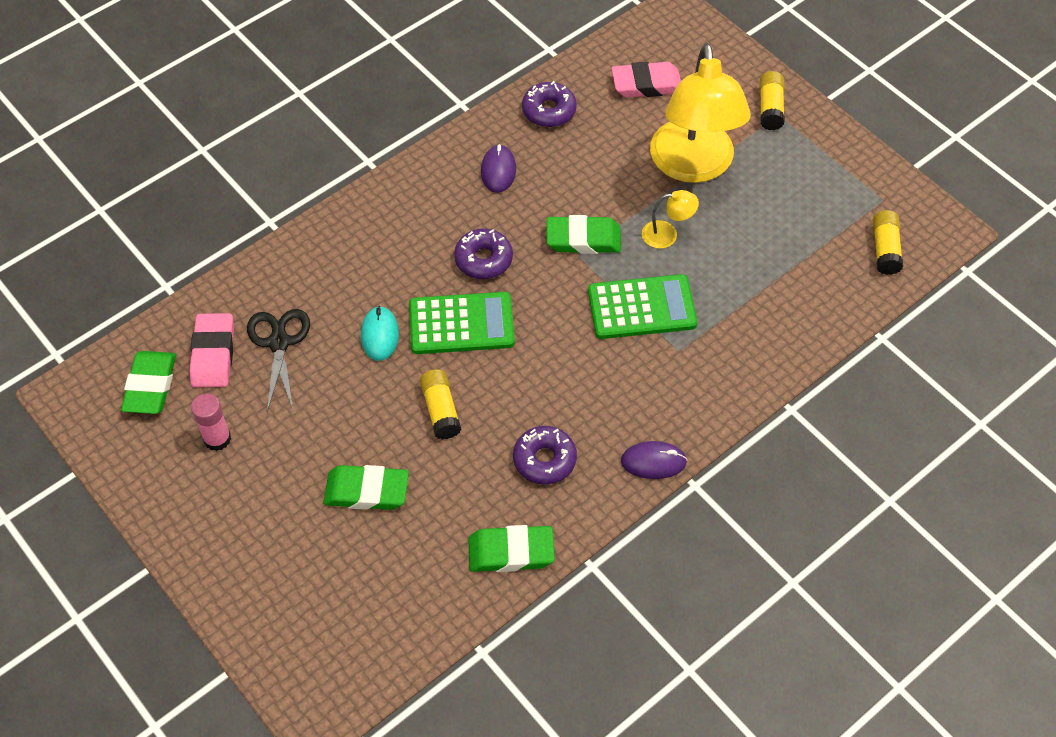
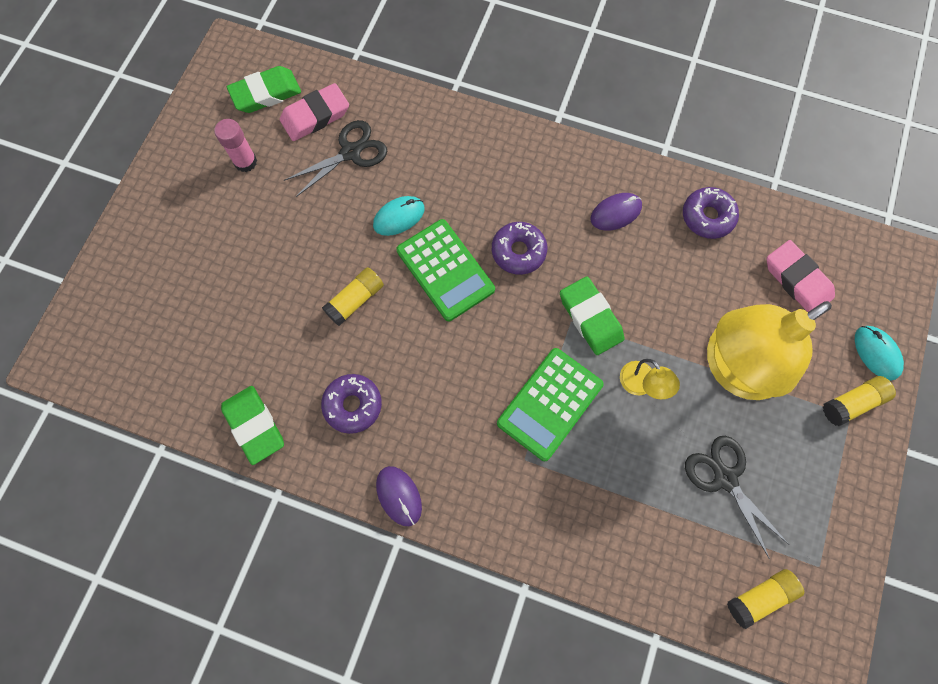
camera: 60 degrees right, 15 degrees up
green eraser [323,465,409,510] -> none
green calculator [588,274,698,339] -> green calculator turned 75 degrees clockwise [497,348,604,461]
none -> black scissors [685,436,789,559]
none -> turquoise mouse [855,326,904,381]

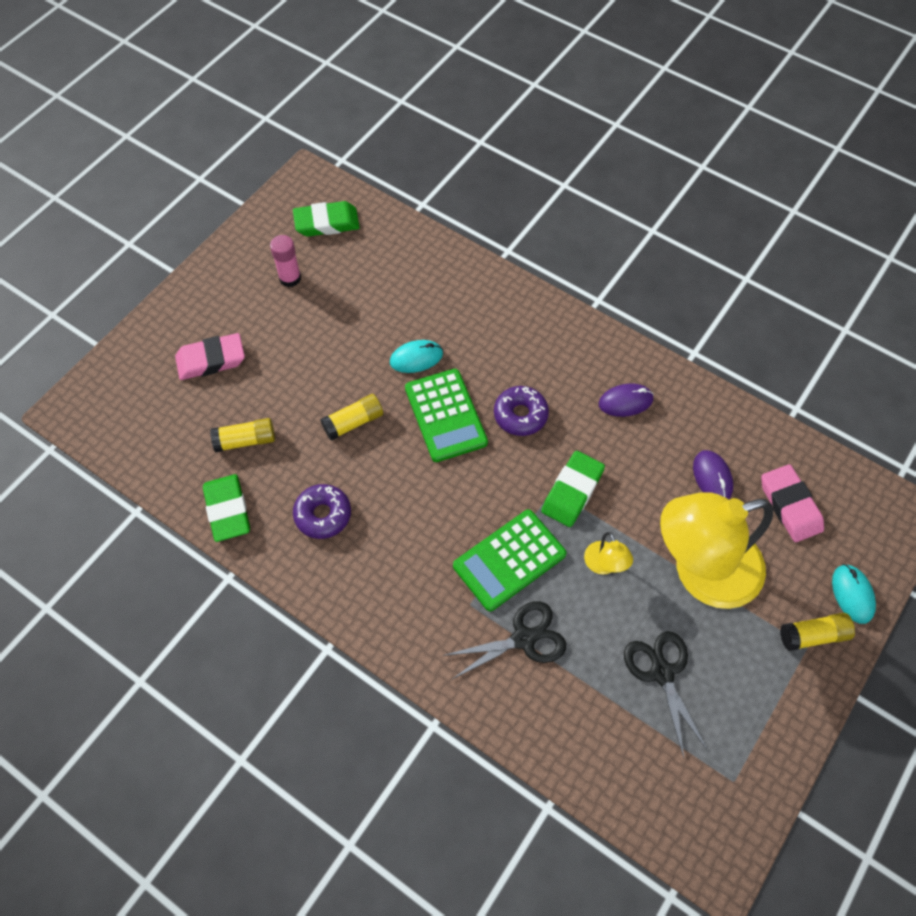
camera: 15 degrees right, 10 degrees down
pink eraser [280,83,349,141] -> pink eraser moved to [175,333,245,380]
black scissors [284,120,387,197] -> black scissors moved to [442,601,566,680]
purple mouse [376,466,422,526] -> purple mouse moved to [693,450,733,499]
green eraser [560,276,624,355] -> green eraser turned 45 degrees clockwise [541,451,605,527]
purple donut [683,187,739,239] -> none
yellow glue stick [727,569,804,629] -> yellow glue stick moved to [210,418,275,452]

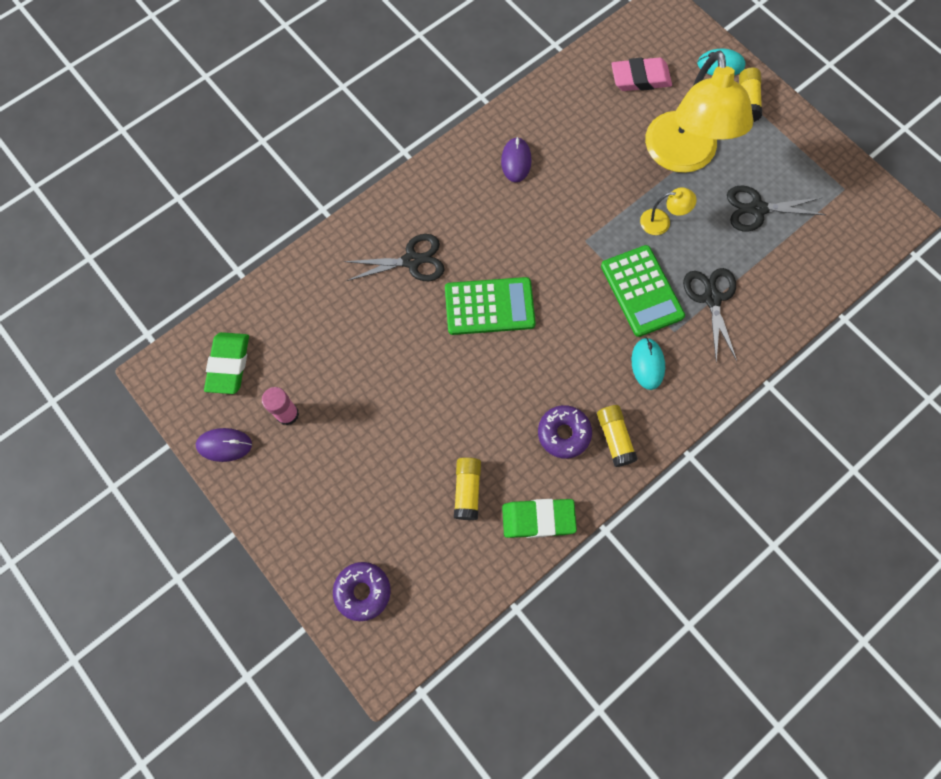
camera: 75 degrees left, 10 degrees up
pink eraser [175,333,245,380] -> none
yellow glue stick [320,394,383,441] -> yellow glue stick moved to [597,405,638,467]
turquoise mouse [390,340,443,373] -> turquoise mouse moved to [632,338,665,390]
purple donut [494,386,549,436] -> purple donut moved to [333,562,391,621]
green eraser [541,451,605,527] -> none
purple mouse [693,450,733,499] -> purple mouse moved to [196,428,252,462]
none -> black scissors [343,234,445,281]

